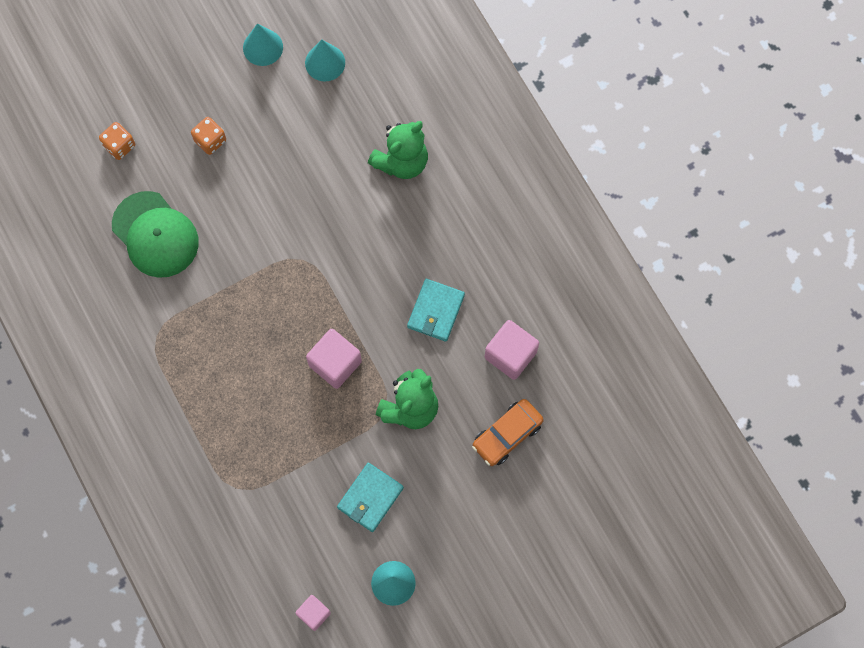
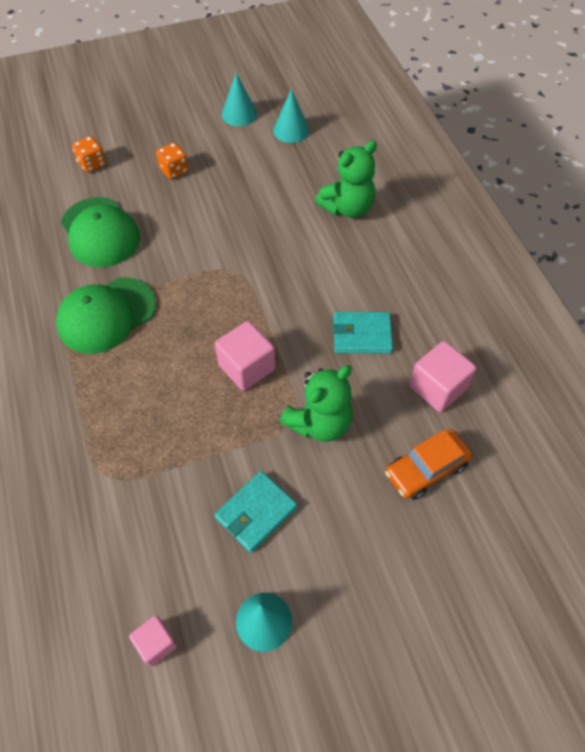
camera: 10 degrees right, 15 degrees down
turquoise wallet [407,279,465,342] -> turquoise wallet turned 60 degrees clockwise [333,312,393,353]
none -> green cap [56,277,156,354]

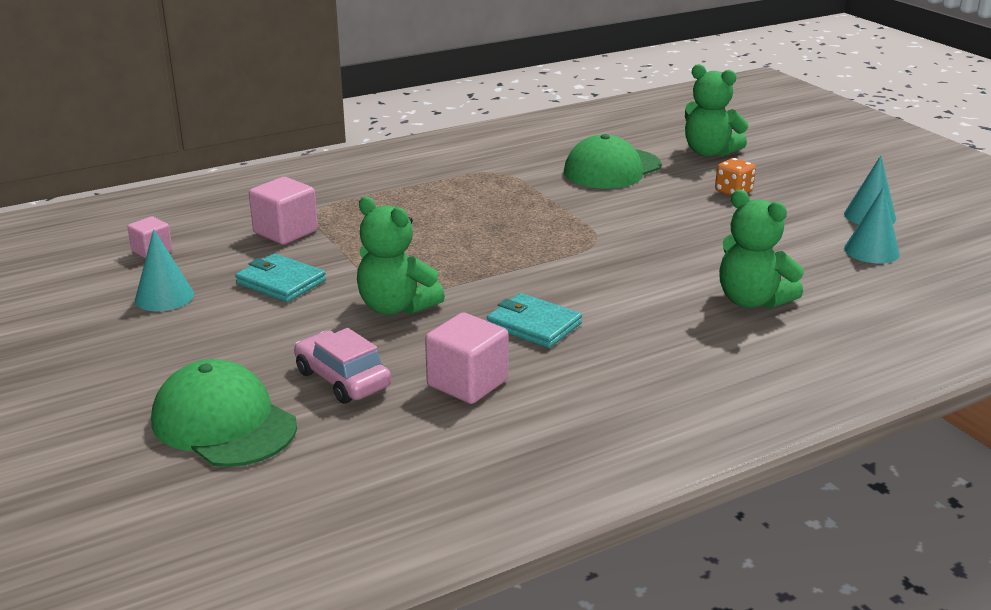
camera: 80 degrees right, 30 degrees down
green cap [56,277,156,354] -> green cap moved to [151,359,297,467]
orange dice [72,136,106,173] -> green teddy bear [685,64,749,157]
pink cube [215,321,275,391] -> pink cube moved to [249,177,318,245]
turquoise wallet [333,312,393,353] -> turquoise wallet turned 45 degrees counterclockwise [487,293,582,348]
orange car [385,429,472,500] -> pink car [294,328,391,404]

